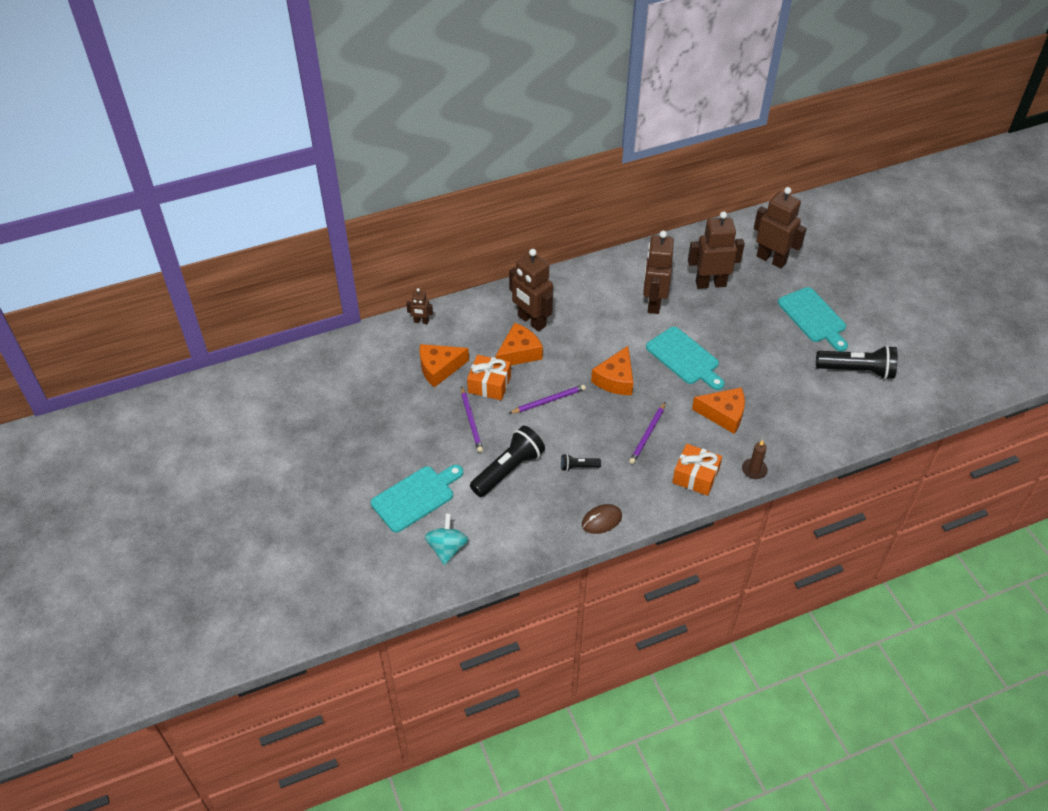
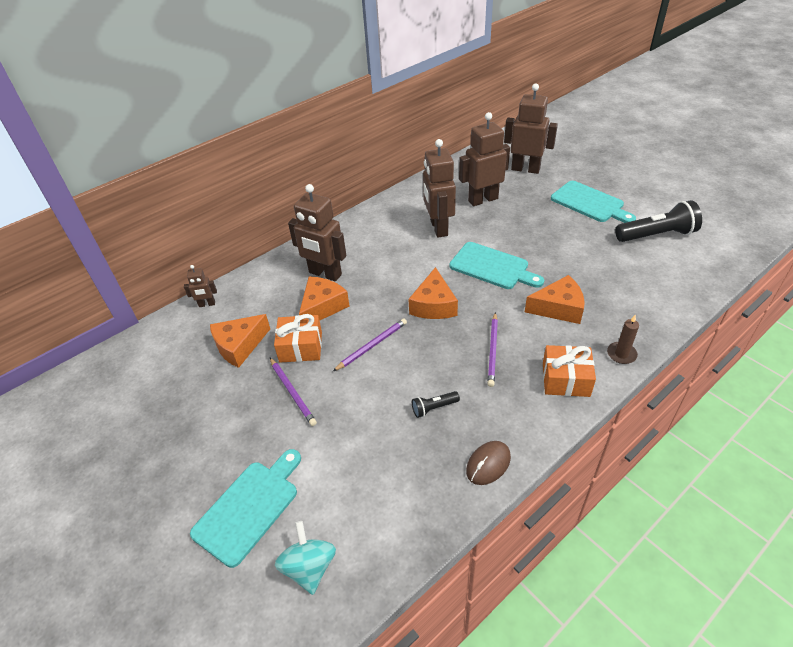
camera: 15 degrees left, 5 degrees down
black flashlight [470,426,545,497] -> none

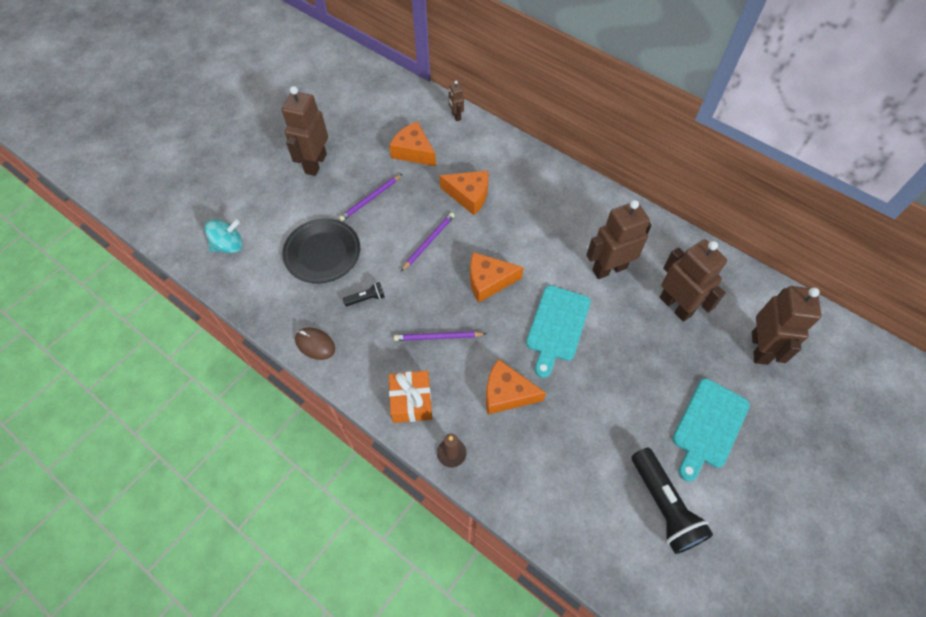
camera: 75 degrees right, 15 degrees up
turquoise cutting board [190,449,301,568] -> none
orange gift [274,314,322,363] -> none
brown robot [288,184,346,281] -> brown robot moved to [282,86,328,176]
purple pencil [333,319,407,371] -> purple pencil turned 90 degrees counterclockwise [401,212,455,271]
black flashlight [412,391,460,418] -> black flashlight turned 105 degrees clockwise [343,282,385,306]
orange cheese [525,275,585,324] -> orange cheese turned 120 degrees clockwise [486,359,546,414]
none -> black plate [282,218,360,283]

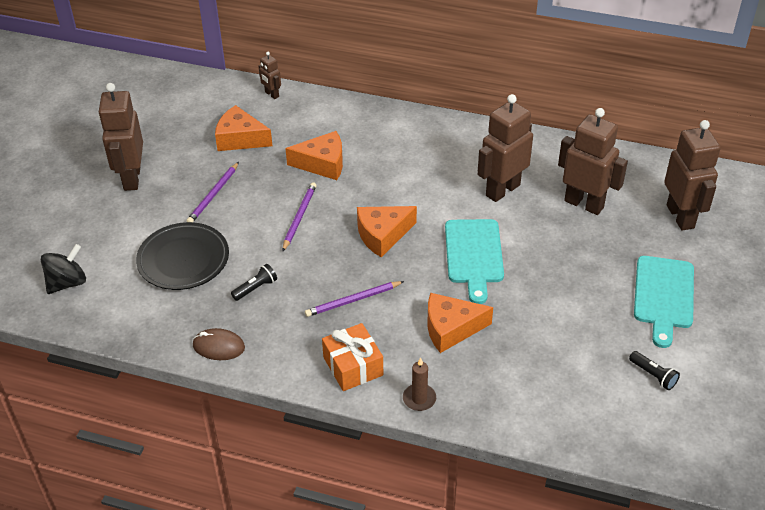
camera: 20 degrees left, 15 degrees down
turquoise spinning top [205,219,243,253] -> black spinning top [41,244,86,294]
black flashlight [632,448,713,554] -> black flashlight [629,351,680,390], size x0.48

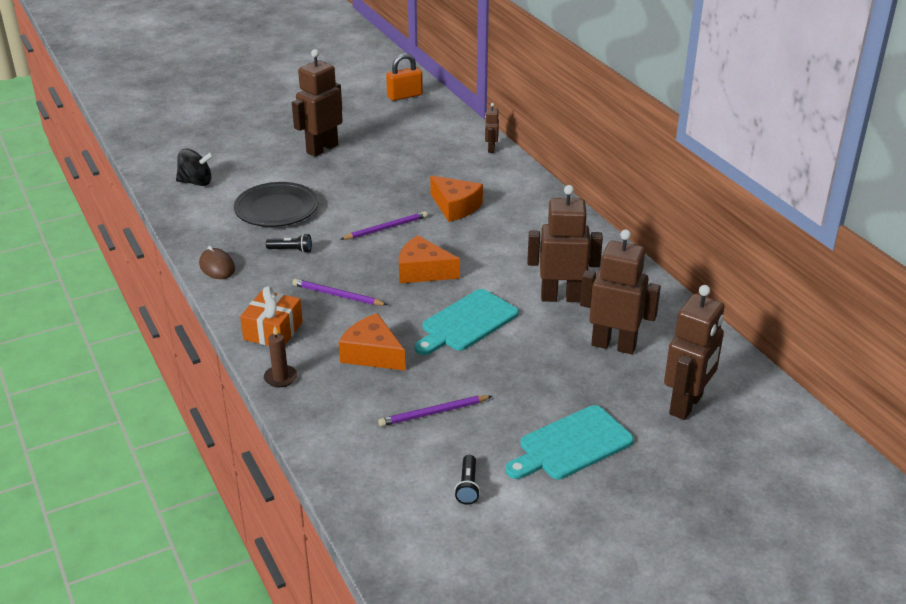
camera: 45 degrees right, 10 degrees down
purple pencil [186,162,239,222] -> purple pencil moved to [378,395,492,426]
orange cheese [215,105,273,151] -> none
brown robot [558,108,628,215] -> brown robot turned 60 degrees counterclockwise [580,229,661,354]
none -> orange padlock [386,53,423,101]

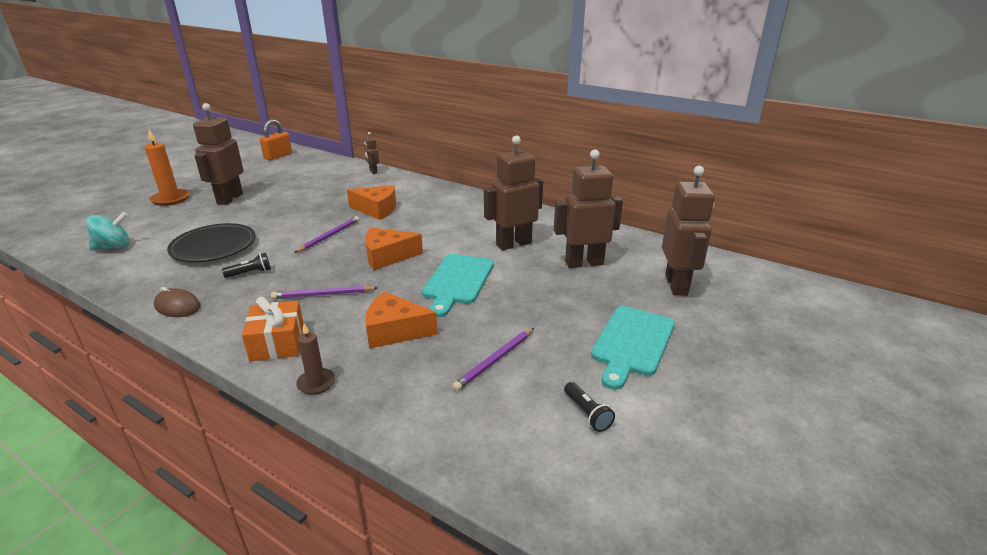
camera: 30 degrees left, 5 degrees down
black spinning top [176,149,214,186] -> turquoise spinning top [86,212,130,251]
none -> orange candle [145,129,190,206]

